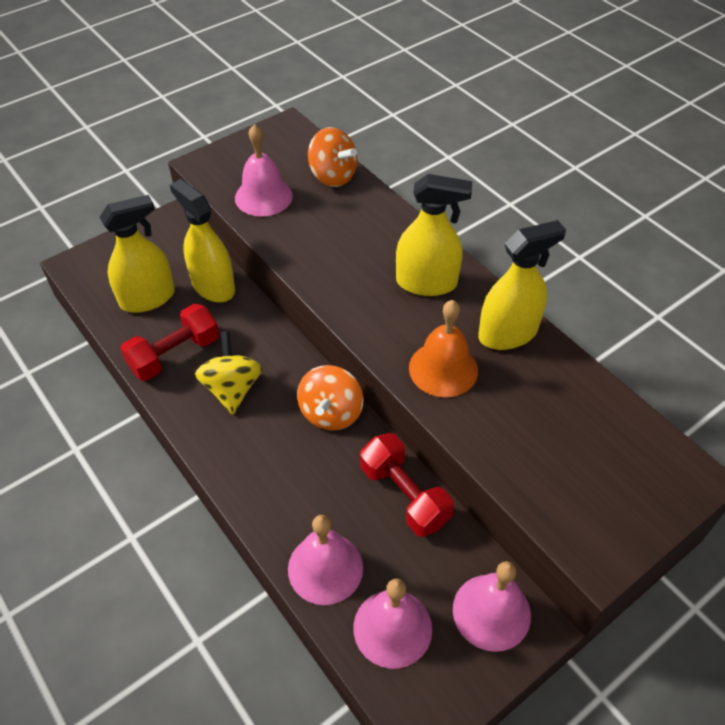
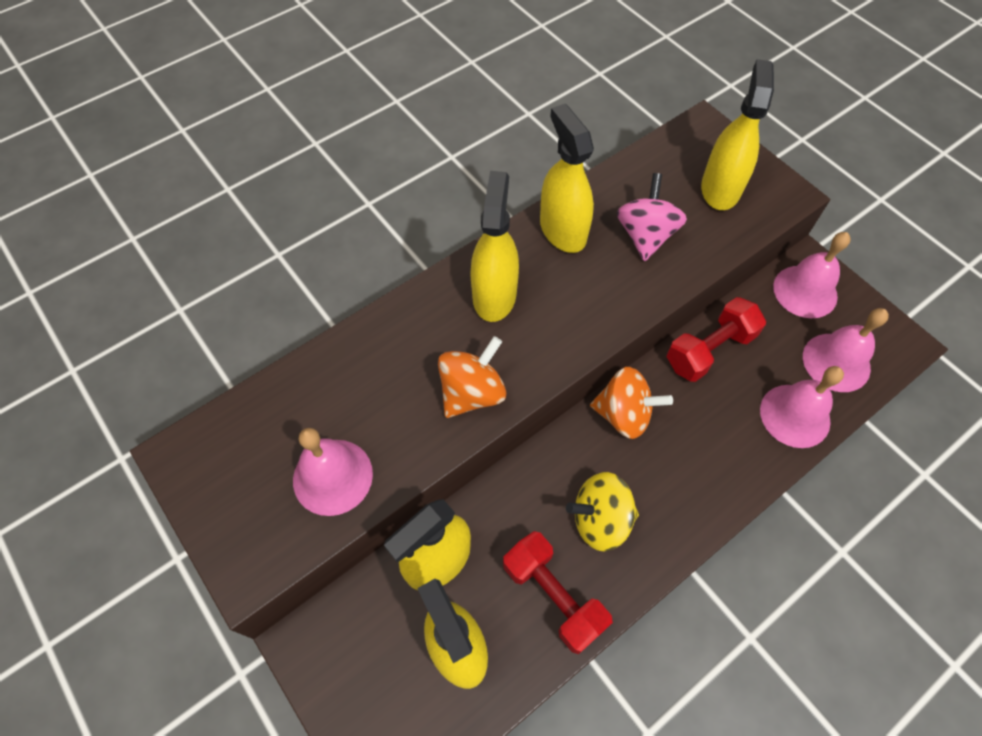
camera: 90 degrees left, 10 degrees up
orange spinning top [308,127,357,187] -> orange spinning top moved to [438,336,506,418]
orange bell [409,300,478,398] -> none
none -> pink spinning top [617,173,687,261]
none -> yellow spray bottle [701,59,774,210]

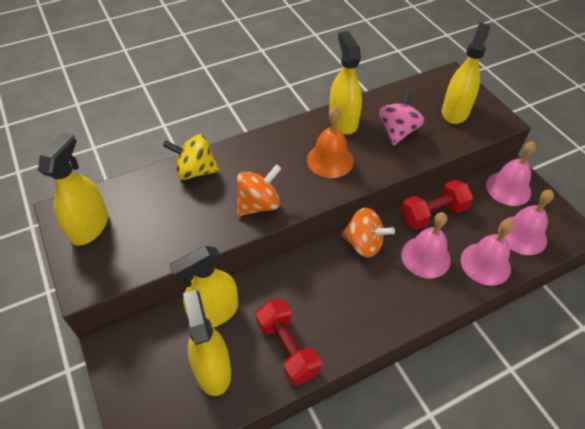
camera: 10 degrees right, 10 degrees down
pink bell [293,428,373,516] -> pink bell moved to [401,212,451,278]
yellow spray bottle [470,171,519,322] -> yellow spray bottle moved to [38,132,108,246]
yellow spinning top [566,472,639,552] -> yellow spinning top moved to [163,134,220,180]
none -> orange bell [307,106,354,178]

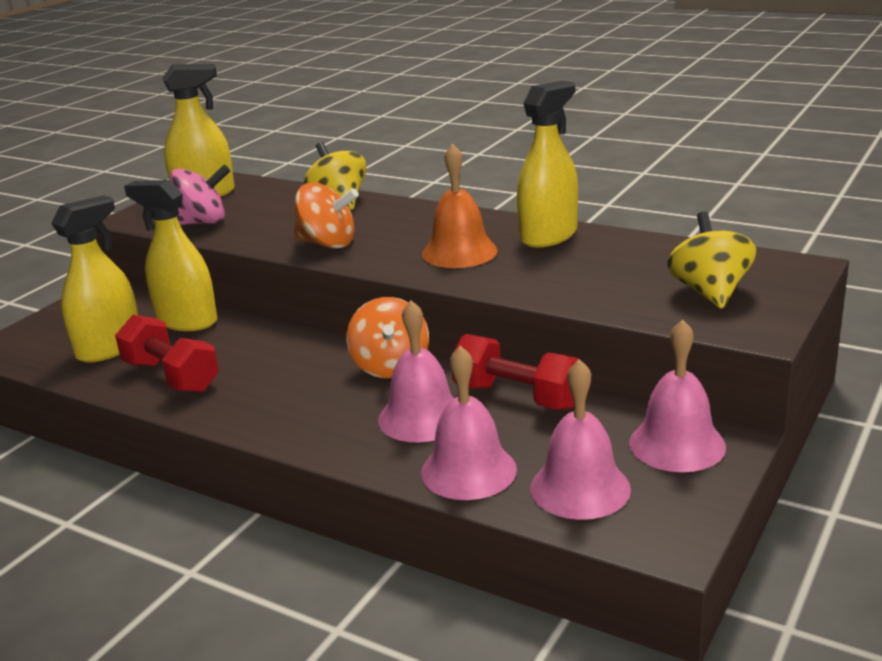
camera: 60 degrees right, 25 degrees down
red dumbbell [256,299,322,386] -> red dumbbell turned 75 degrees counterclockwise [115,315,219,393]
pink spinning top [379,89,425,146] -> pink spinning top moved to [170,165,230,225]
yellow spray bottle [442,22,490,124] -> yellow spinning top [667,211,756,309]

